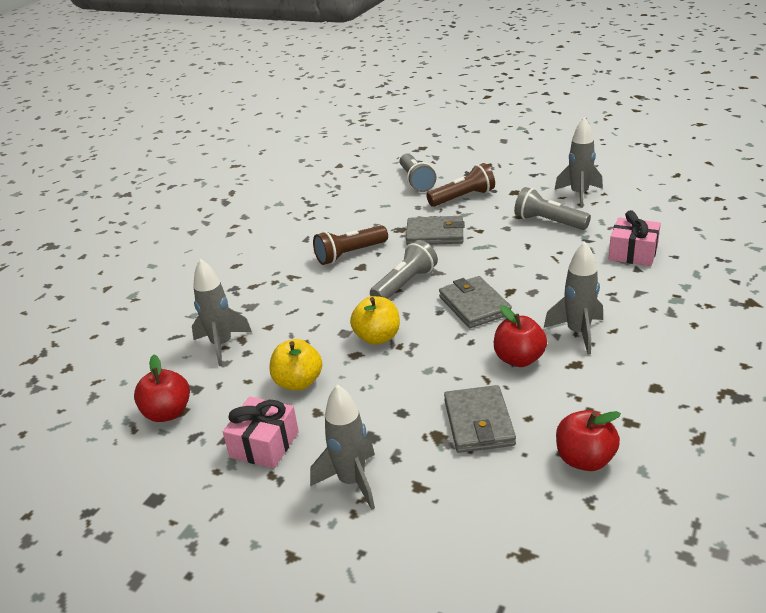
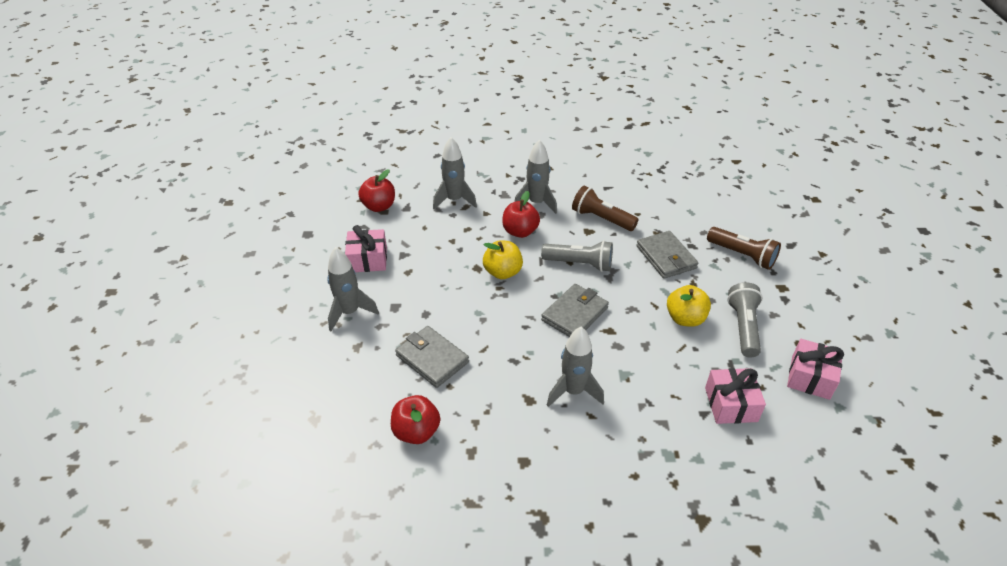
camera: 60 degrees right, 10 degrees up
yellow apple [270,339,322,391] -> yellow apple moved to [667,285,711,327]
grey flashlight [400,153,437,192] -> none
grey wallet [444,385,516,453] -> grey wallet turned 75 degrees clockwise [395,326,469,388]
red apple [494,305,547,367] -> red apple moved to [502,191,540,238]
grey rocket [555,117,603,208] -> grey rocket moved to [514,139,557,214]
none -> pink gift [787,339,844,400]

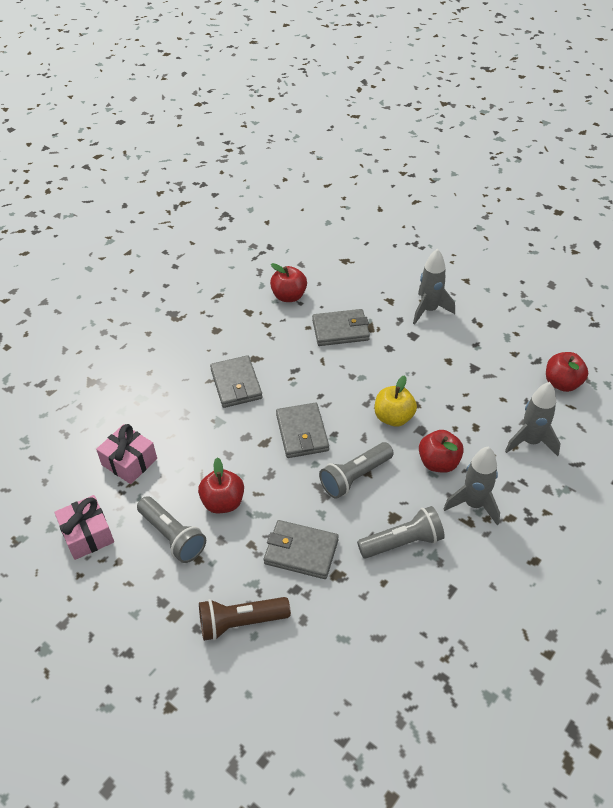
camera: 130 degrees right, 5 degrees up
pink gift [345,225,387,272] -> none
grey rocket [547,327,604,407] -> grey wallet [210,355,263,408]
brown flashlight [572,186,639,231] -> grey flashlight [357,506,445,558]
yellow apple [667,285,711,327] -> red apple [198,458,244,513]

